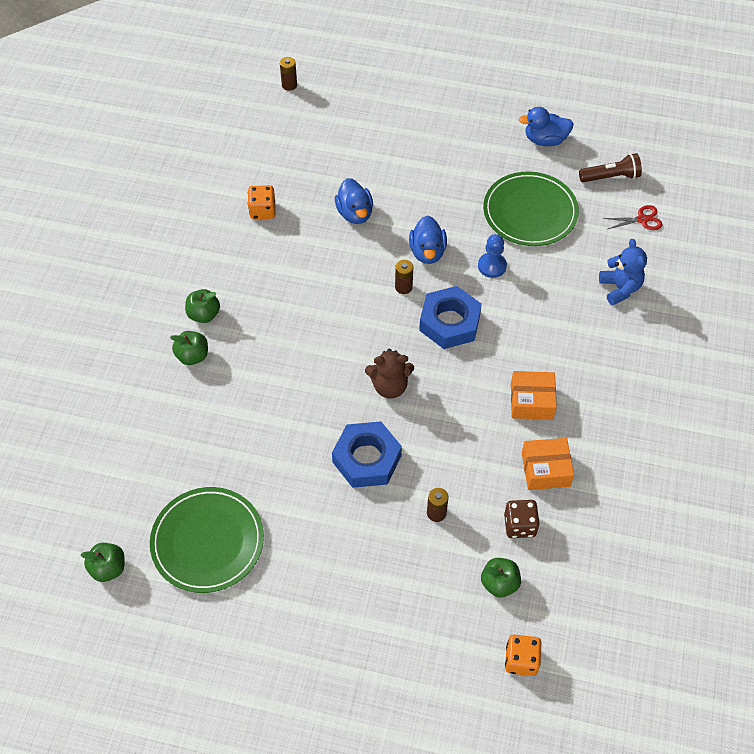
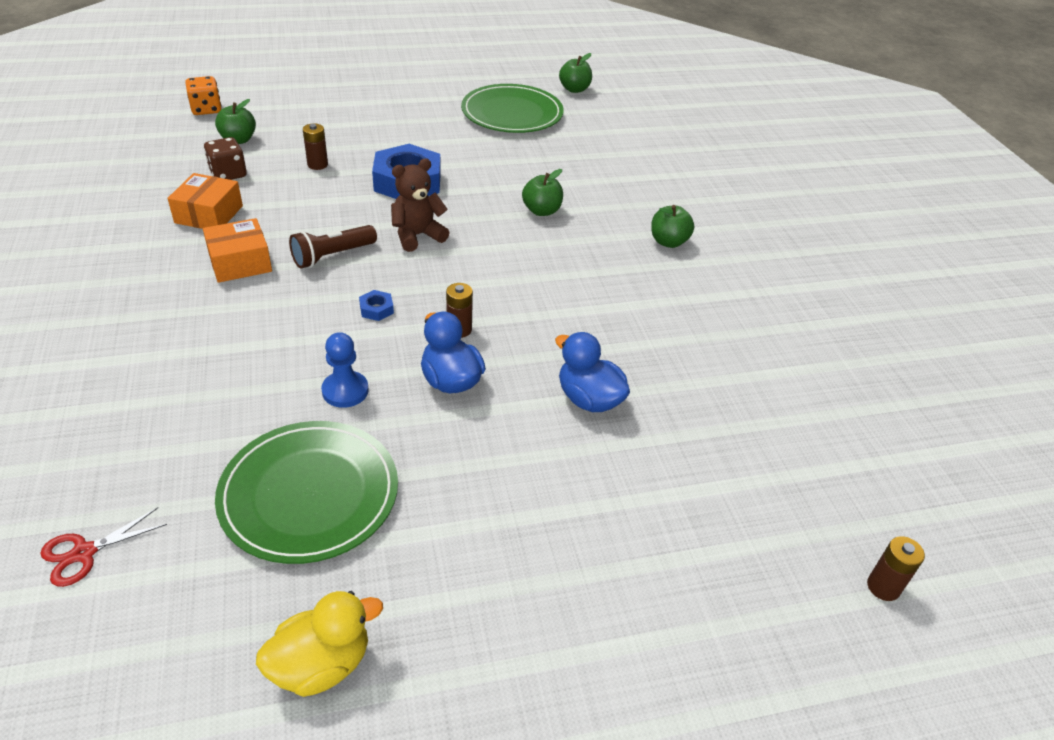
camera: 150 degrees right, 15 degrees down
green apple [170,331,208,365] -> green apple moved to [522,169,563,216]
orange dice [248,185,275,219] -> none
blue nut [419,286,482,349] -> blue nut [359,290,394,321], size x0.41
blue duck [519,107,574,146] -> yellow duck [256,591,383,697]
orange box [522,438,574,490] -> orange box turned 45 degrees counterclockwise [167,173,243,229]
brown flashlight [579,153,642,182] -> brown flashlight moved to [289,225,377,268]
blue teddy bear [599,239,647,305] -> none

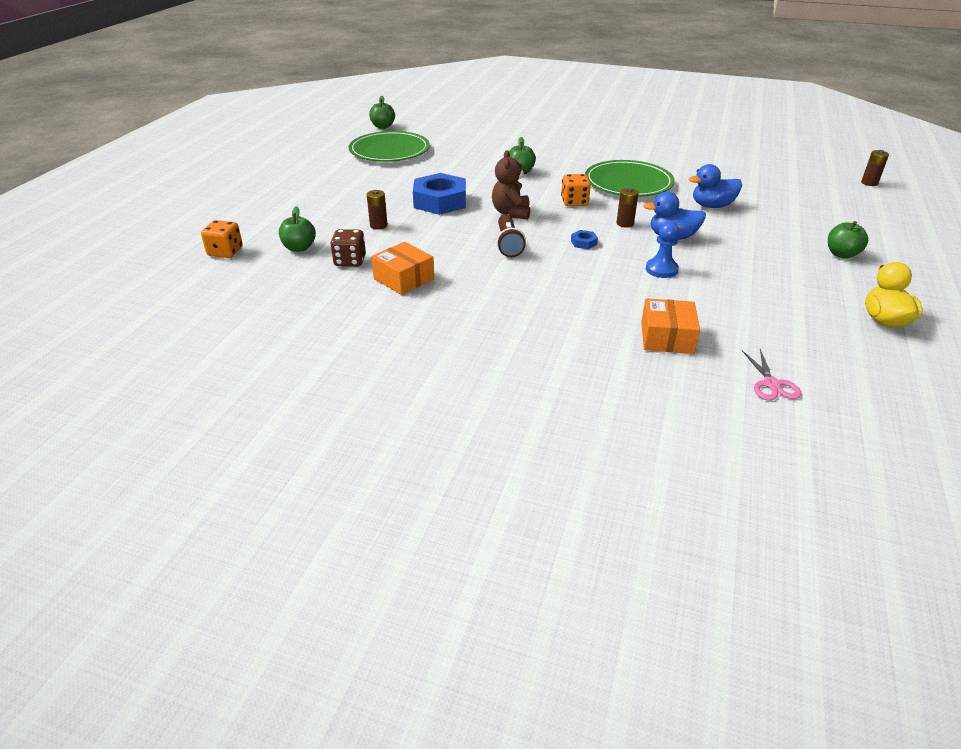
camera: 55 degrees left, 5 degrees down
red scissors [40,507,167,587] -> pink scissors [742,349,802,401]
orange box [203,218,272,283] -> orange box moved to [641,298,700,354]
green plate [215,421,398,564] -> green plate moved to [585,160,675,197]
green apple [651,205,694,248] -> green apple moved to [828,221,868,259]
none -> orange dice [561,174,591,206]

